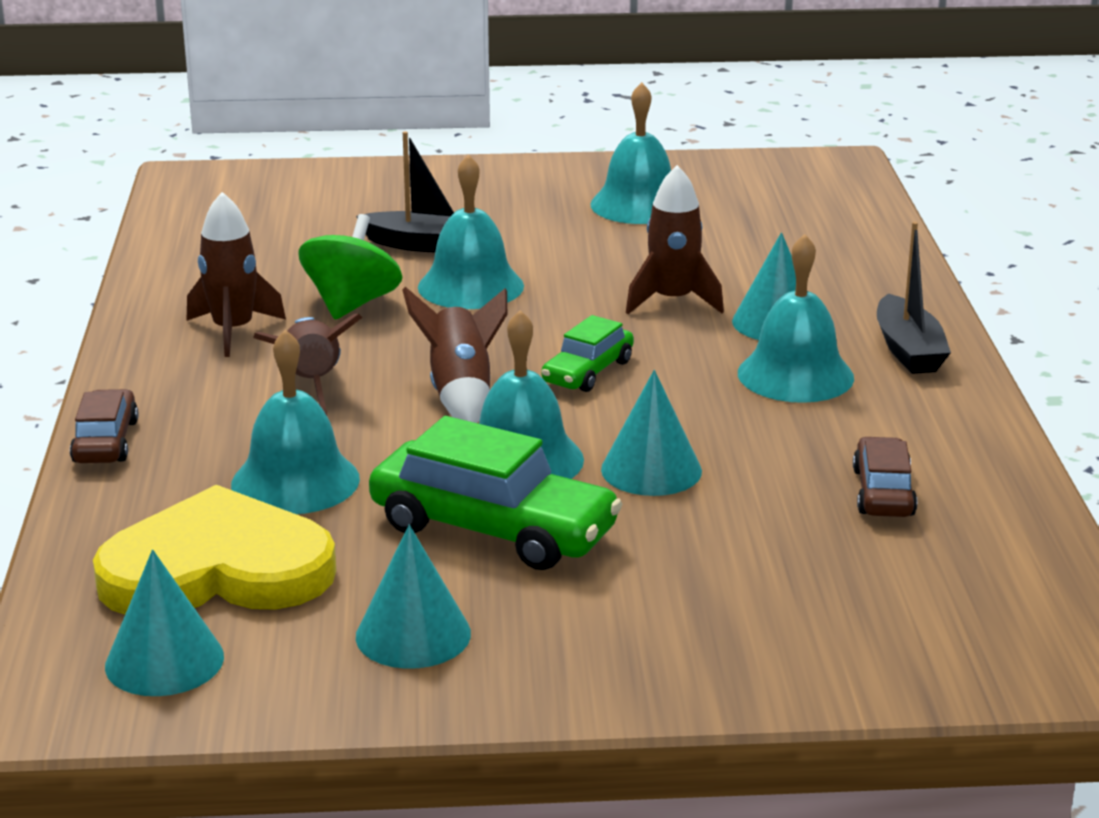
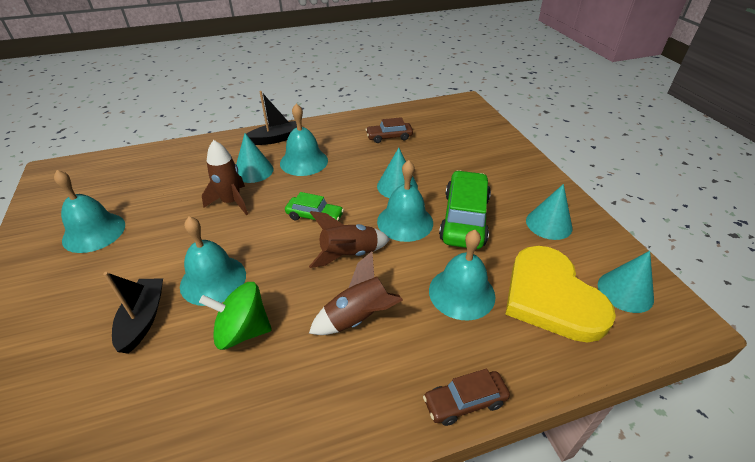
camera: 105 degrees left, 15 degrees up
brown rocket [187,192,286,357] -> none

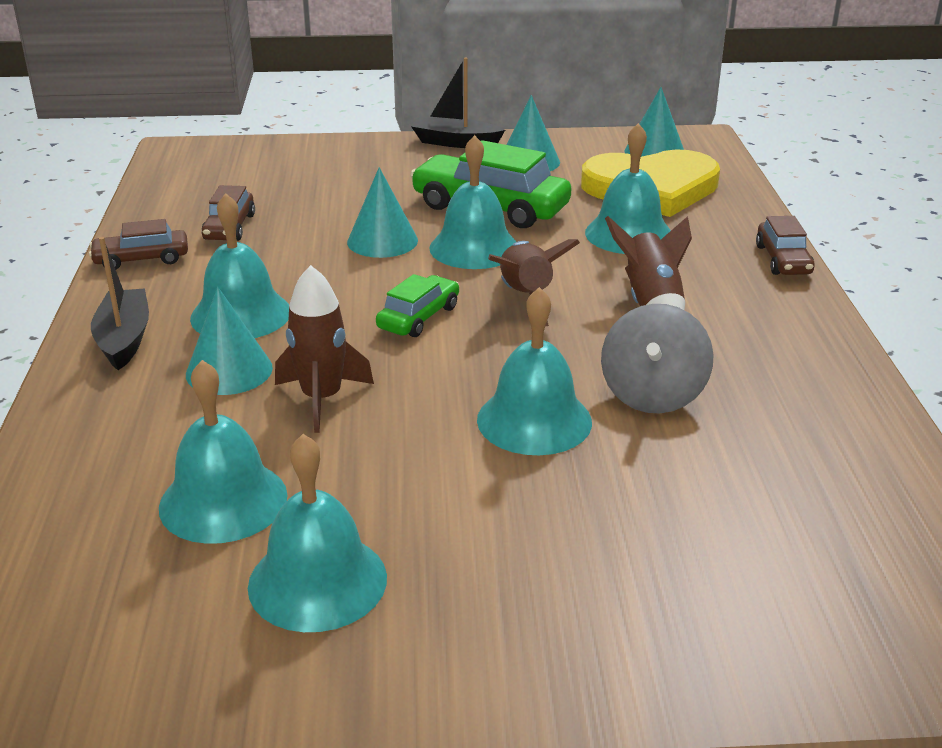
camera: 75 degrees left, 10 degrees down
black boat [103,272,163,354] -> black boat moved to [411,57,505,148]
green spinning top [199,282,272,350] -> grey spinning top [601,304,714,413]
none -> brown car [89,219,188,270]
none -> turquoise bell [159,360,288,544]

